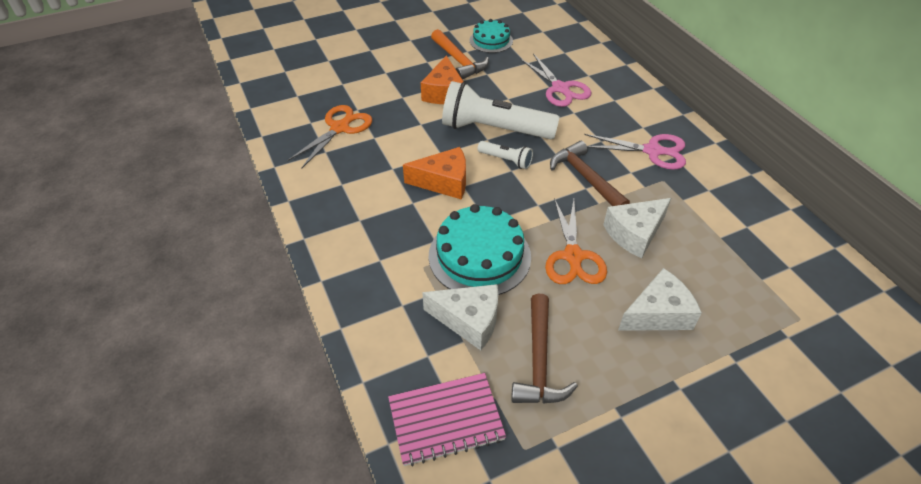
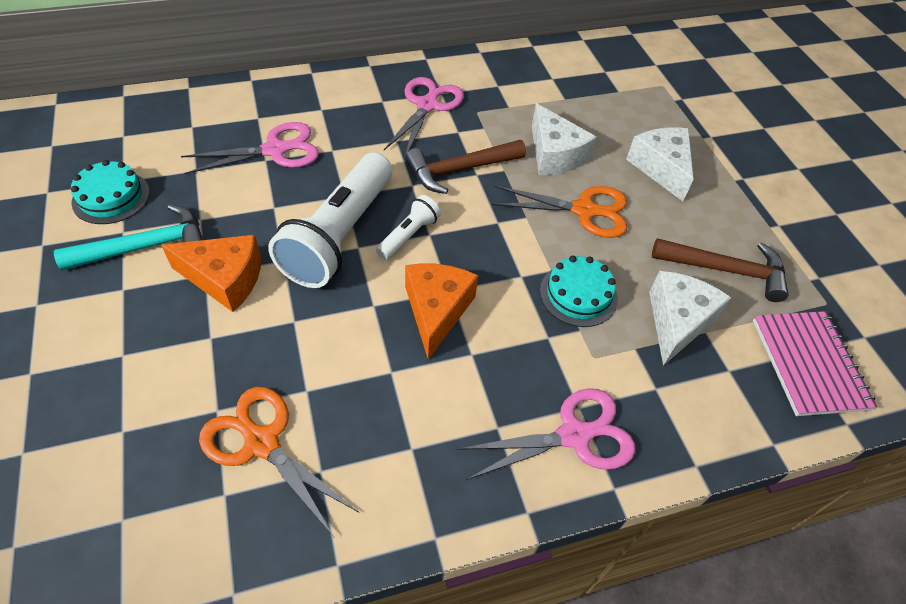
camera: 85 degrees left, 5 degrees up
turquoise cake [429,204,531,295] -> turquoise cake [540,256,618,327], size x0.60
orange hammer [431,29,489,79] -> turquoise hammer [54,204,203,271]
none -> pink scissors [457,388,635,480]

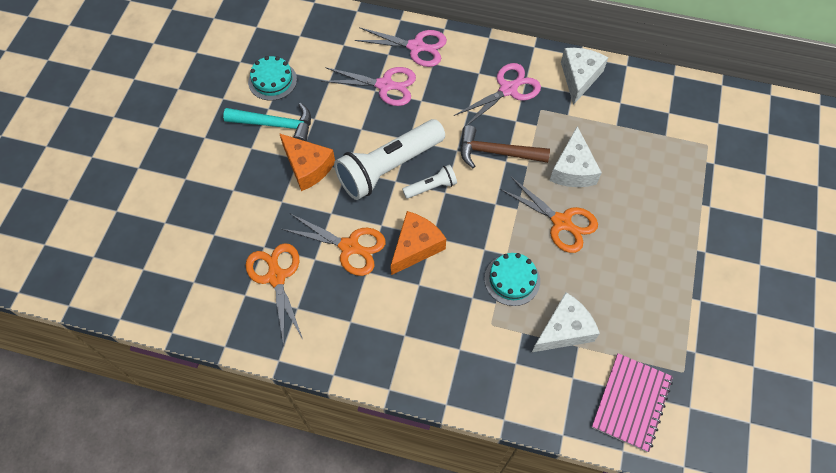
camera: 35 degrees right, 10 degrees up
pink scissors [457,388,635,480] -> pink scissors moved to [355,27,447,67]
white cheese [626,127,694,201] -> white cheese moved to [561,48,608,105]
brown hammer [652,238,789,302] -> none
none -> orange scissors [282,214,386,276]

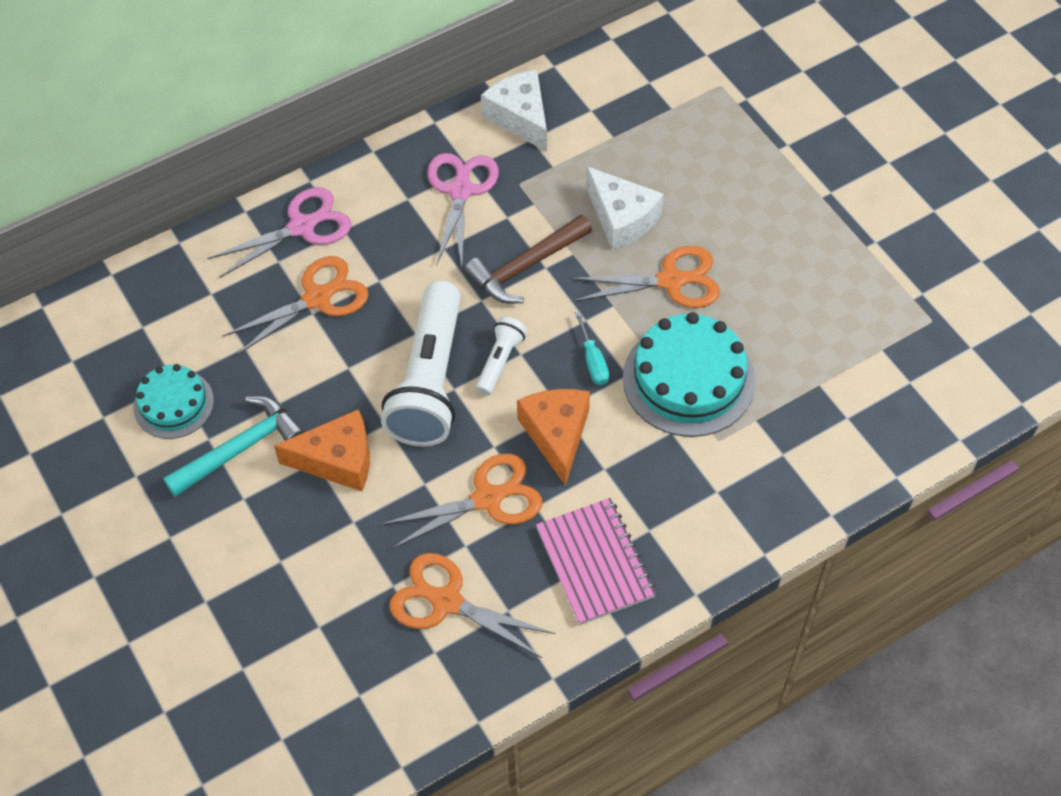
camera: 45 degrees left, 5 degrees down
pink scissors [321,67,416,106] -> orange scissors [223,256,368,356]
turquoise cake [484,253,540,306] -> turquoise cake [623,312,755,437], size x1.66
white cheese [531,292,600,353] -> none
pink notebook [592,353,673,452] -> pink notebook moved to [536,498,656,625]
none -> turquoise screwdriver [575,311,609,385]

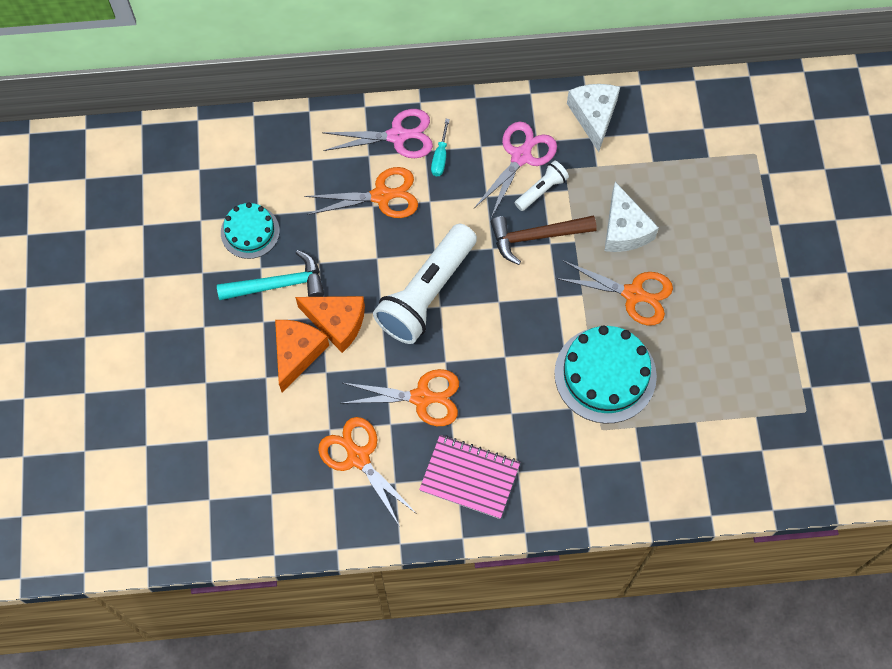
camera: 25 degrees right, 10 degrees up
white flashlight [476,316,527,396] -> white flashlight moved to [515,161,569,211]
orange cheese [517,389,590,486] -> orange cheese moved to [275,320,329,393]
pink notebook [536,498,656,625] -> pink notebook turned 75 degrees counterclockwise [419,435,520,519]
turquoise screwdriver [575,311,609,385] -> turquoise screwdriver moved to [431,119,450,176]

